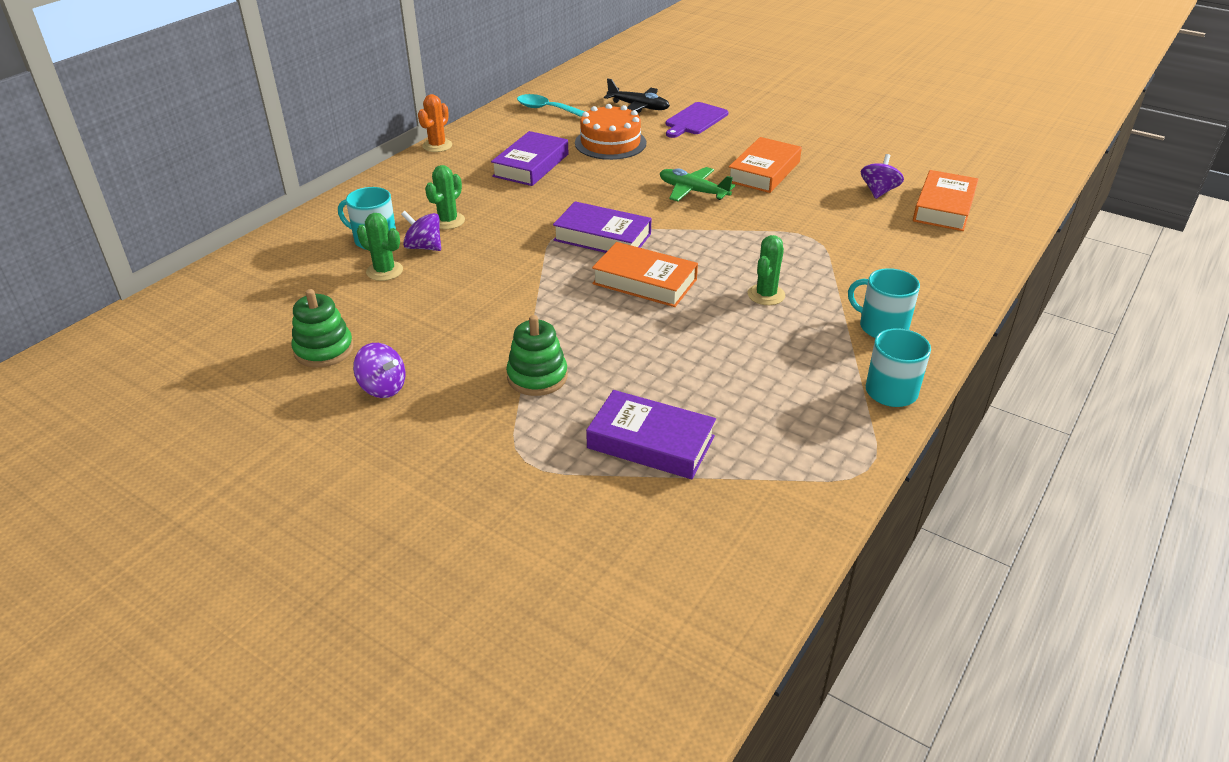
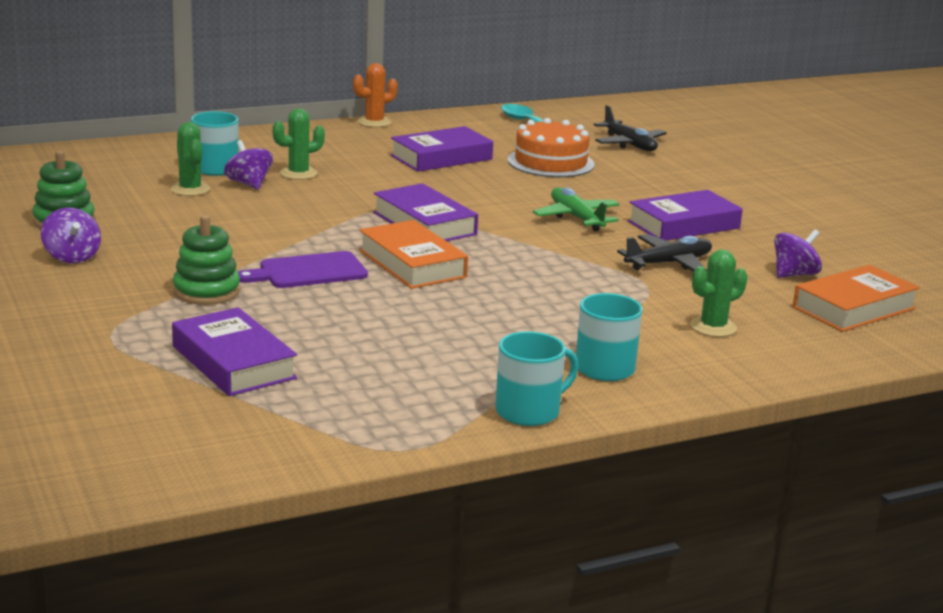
camera: 30 degrees right, 15 degrees down
purple cutting board [666,102,728,138] -> purple cutting board moved to [238,251,368,288]
orange book [729,137,802,193] -> purple book [628,190,743,241]
green cactus [748,235,785,305] -> green cactus moved to [690,250,747,337]
none -> black plane [617,234,712,272]

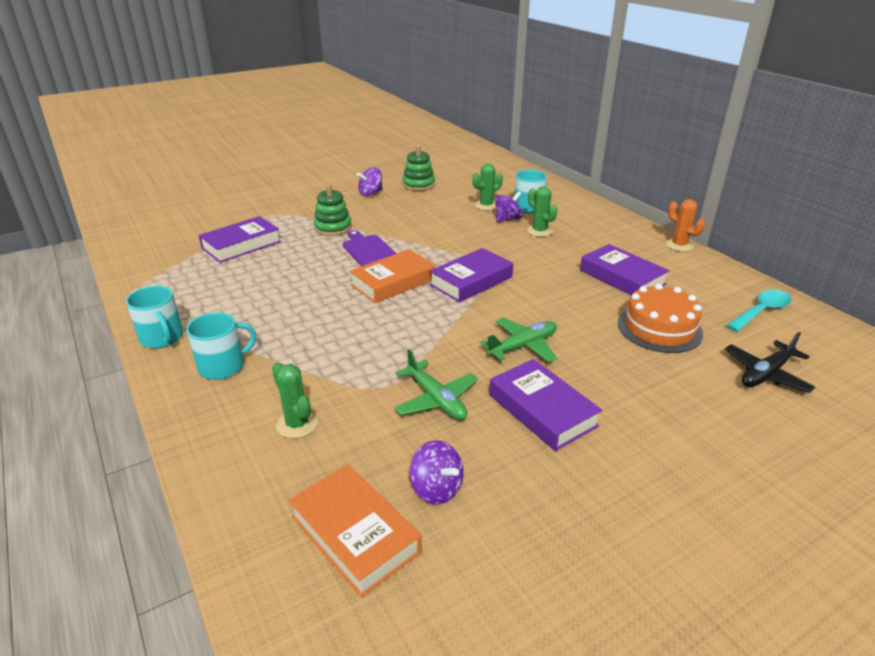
camera: 85 degrees right, 10 degrees up
black plane [617,234,712,272] -> green plane [394,349,478,420]

